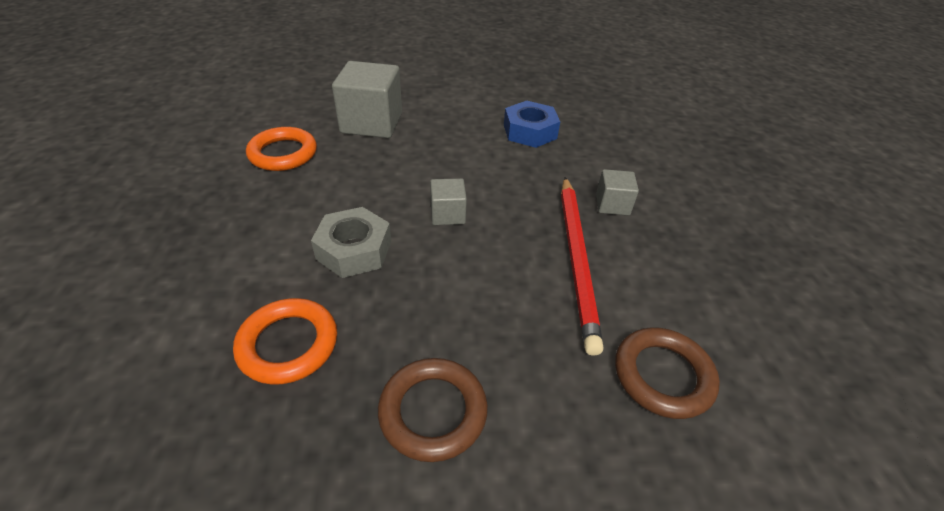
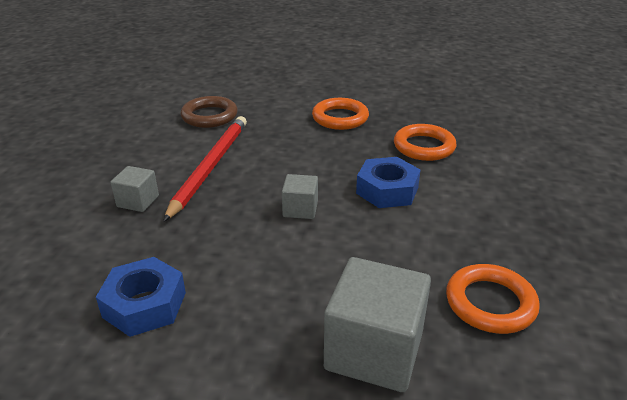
camera: 165 degrees left, 10 degrees down
grey nut [311,207,391,278] -> blue nut [356,157,421,208]
brown ring [378,358,488,462] -> orange ring [312,98,369,130]

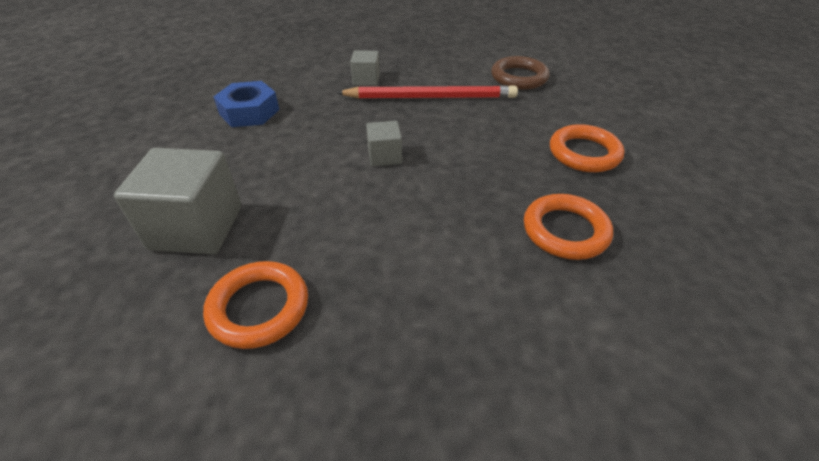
camera: 75 degrees right, 10 degrees up
blue nut [356,157,421,208] -> none

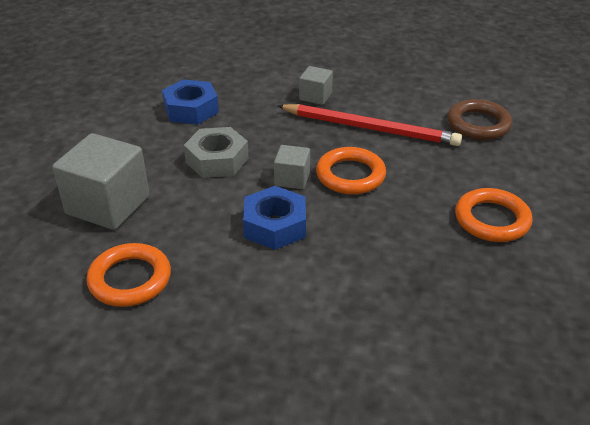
camera: 20 degrees right, 5 degrees down
orange ring [524,194,613,260] -> orange ring moved to [316,147,386,194]
none -> grey nut [184,127,249,178]
none -> blue nut [243,186,306,250]

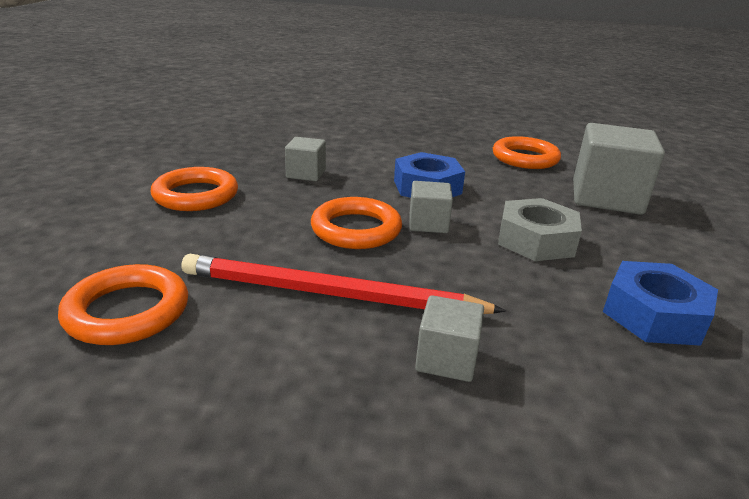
camera: 170 degrees right, 10 degrees down
brown ring [447,99,512,140] -> orange ring [58,264,188,345]
none -> grey cube [285,137,326,181]

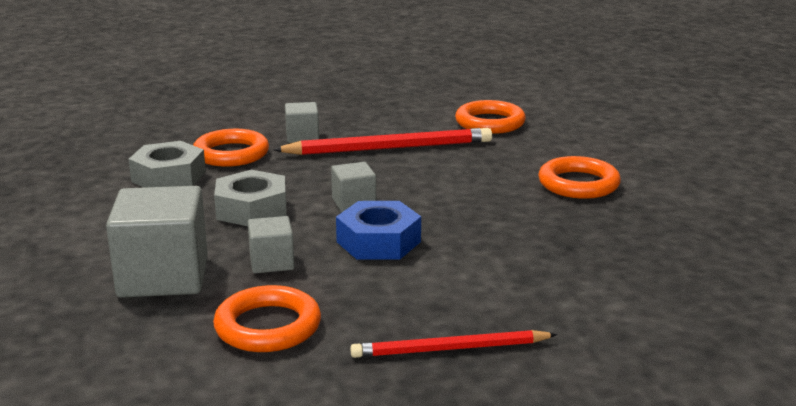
camera: 160 degrees right, 5 degrees down
grey cube [285,137,326,181] -> grey cube moved to [248,216,295,274]
orange ring [311,197,402,249] -> orange ring moved to [193,129,269,167]
blue nut [603,261,718,346] -> grey nut [129,141,206,188]
none -> red pencil [351,330,557,358]

